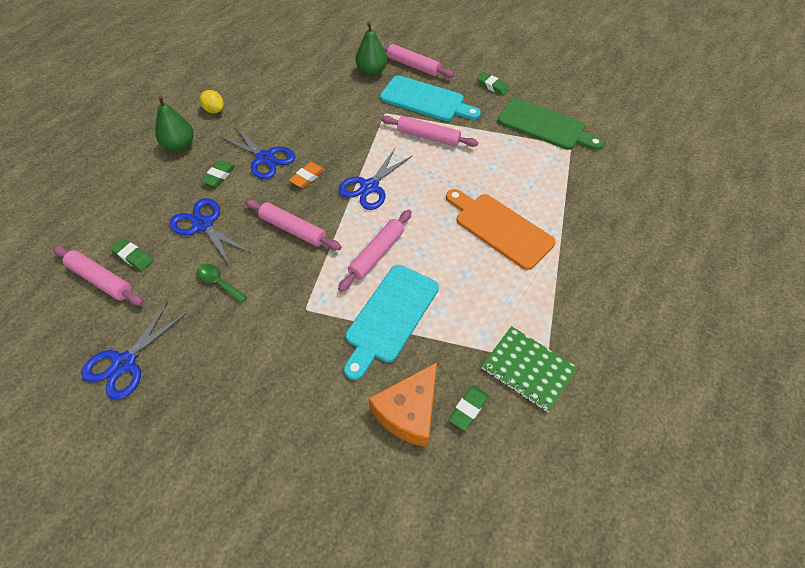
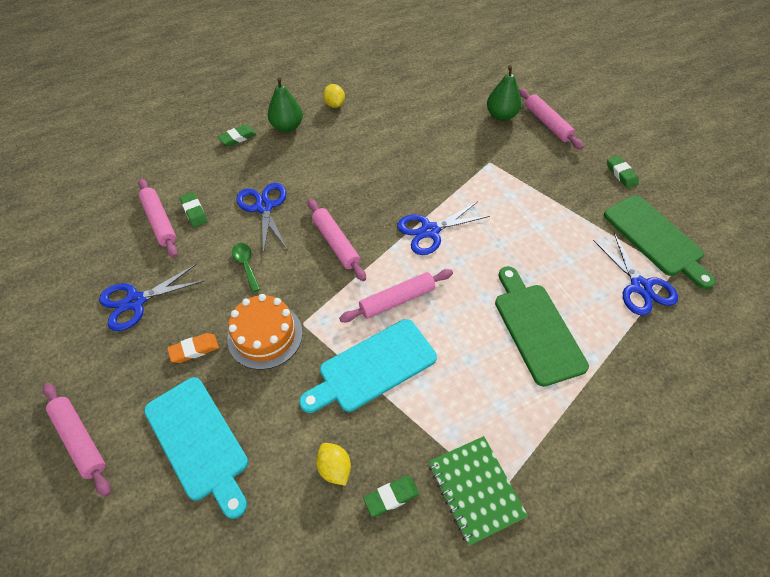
camera: 30 degrees right, 0 degrees up
green eraser [201,160,236,187] -> green eraser moved to [218,125,256,146]
blue scissors [220,125,296,179] -> blue scissors moved to [593,233,678,315]
orange eraser [289,162,325,188] -> orange eraser moved to [167,333,219,363]
orange cheese [368,362,437,447] -> yellow lemon [316,443,351,486]
turquoise cutting board [380,75,481,121] -> turquoise cutting board moved to [144,377,248,519]
pink rolling pin [381,116,478,147] -> pink rolling pin moved to [43,383,111,497]
orange cutting board [446,189,556,270] -> green cutting board [495,266,589,387]
none -> orange cake [227,294,303,370]

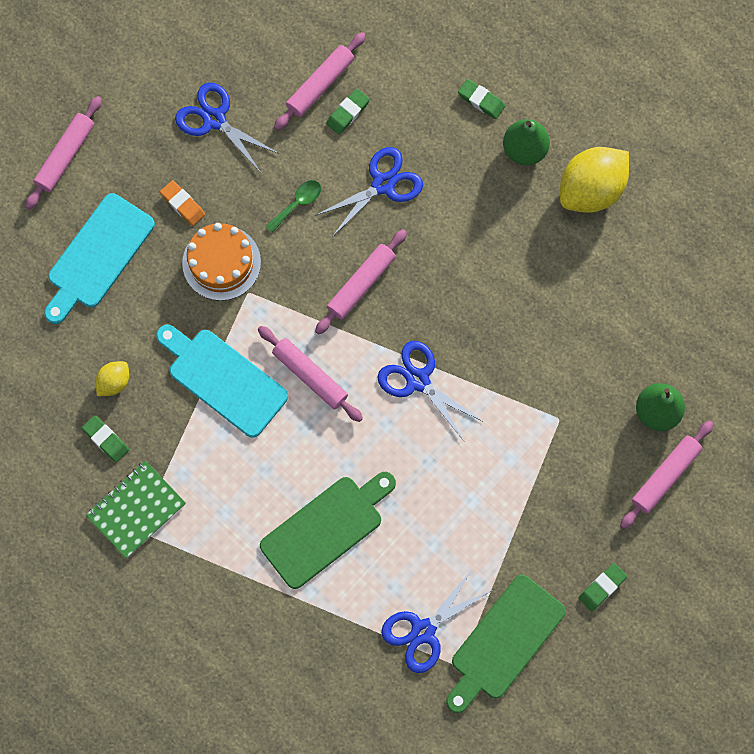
camera: 70 degrees right, 20 degrees up
yellow lemon [323,84,345,108] -> yellow lemon [560,147,629,213], size x2.03

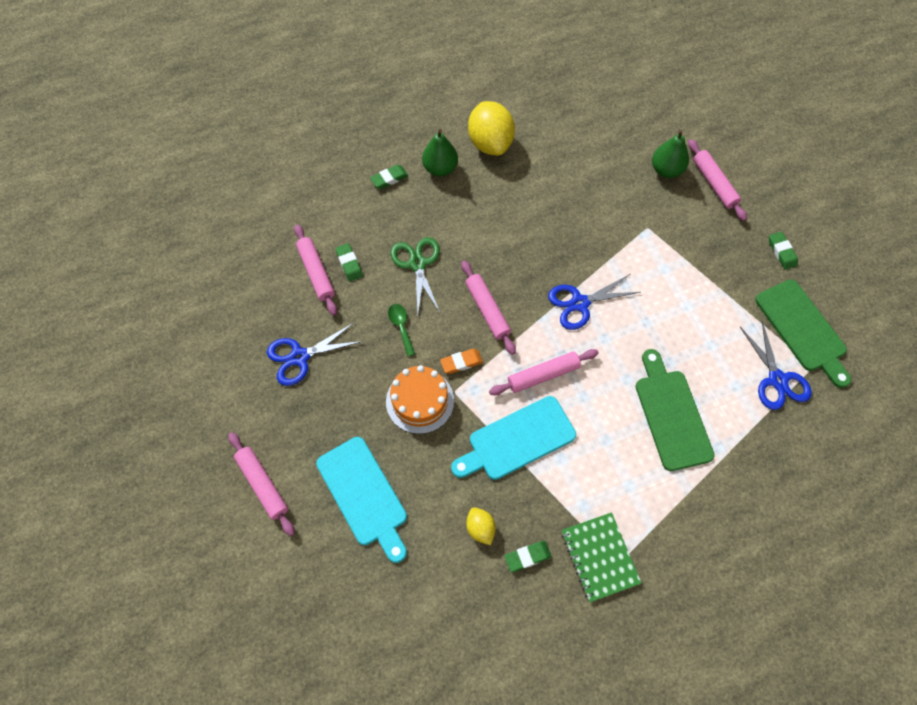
camera: 65 degrees left, 10 degrees down
orange eraser [160,180,205,226] -> orange eraser moved to [440,349,483,374]
blue scissors [315,147,423,237] -> green scissors [390,237,440,314]

